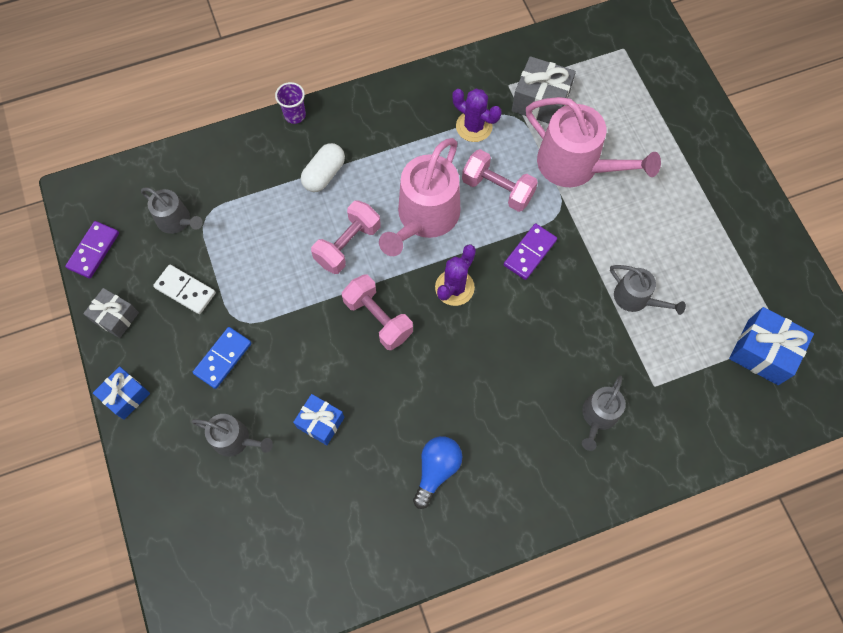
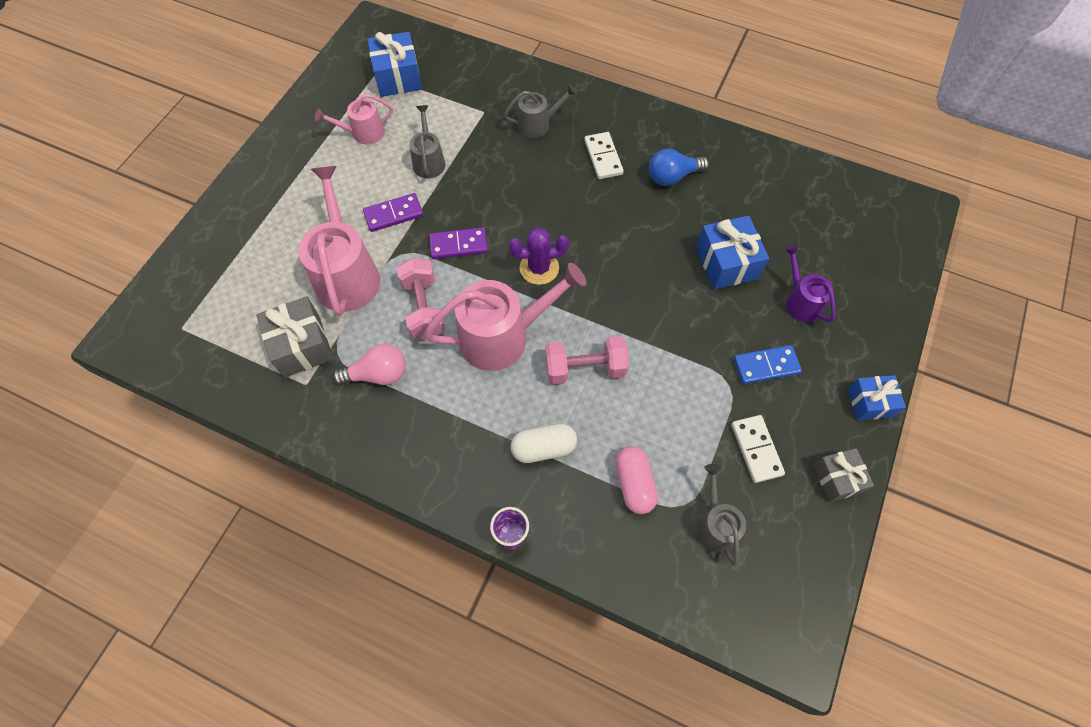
camera: 135 degrees left, 5 degrees down
purple domino [65,221,119,278] -> purple domino moved to [363,193,423,232]
grey watering can [191,414,273,457] -> purple watering can [784,245,836,322]
blue gift [293,394,345,445] -> blue gift [696,216,769,289], size x1.53
pink dumbbell [342,274,413,350] -> none
purple cactus [453,89,501,142] -> pink light bulb [333,344,406,385]
none -> pink watering can [315,94,393,145]
none -> white domino [584,132,624,179]
none -> pink capsule [616,446,658,514]

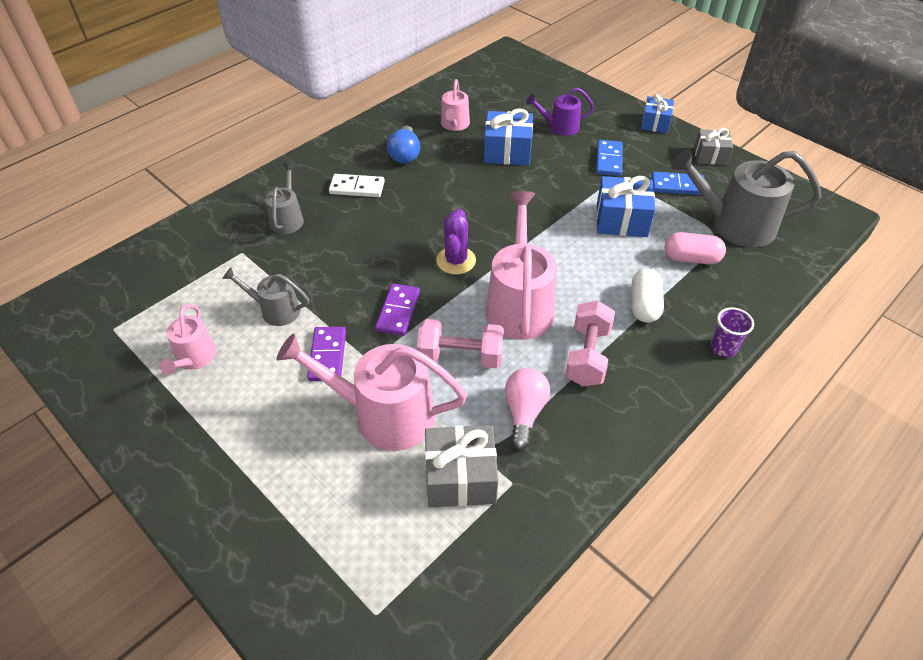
camera: 70 degrees left, 15 degrees down
blue gift [367,32,422,97] -> blue gift moved to [596,176,655,237]
pink dumbbell [545,336,629,385] -> pink dumbbell moved to [565,300,615,386]
grey watering can [696,464,746,566] -> grey watering can [671,149,821,247], size x1.84
white domino [731,415,785,483] -> blue domino [651,172,705,195]
none -> pink watering can [441,79,470,131]

